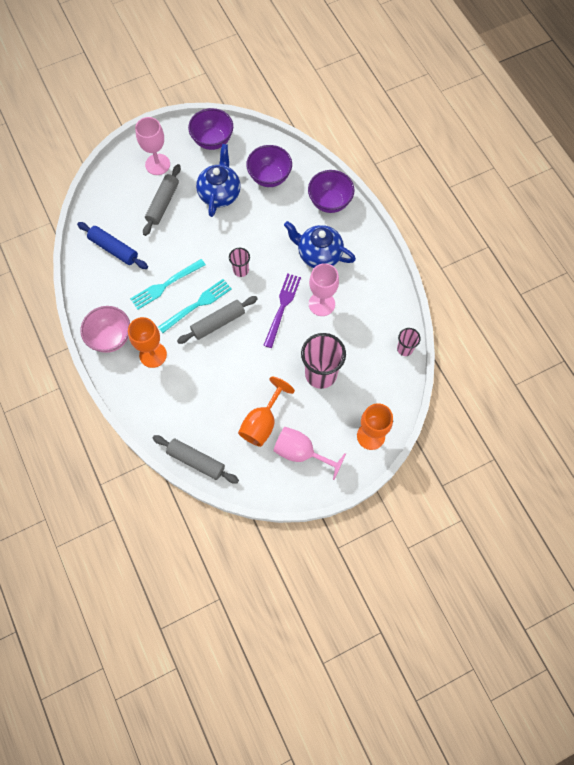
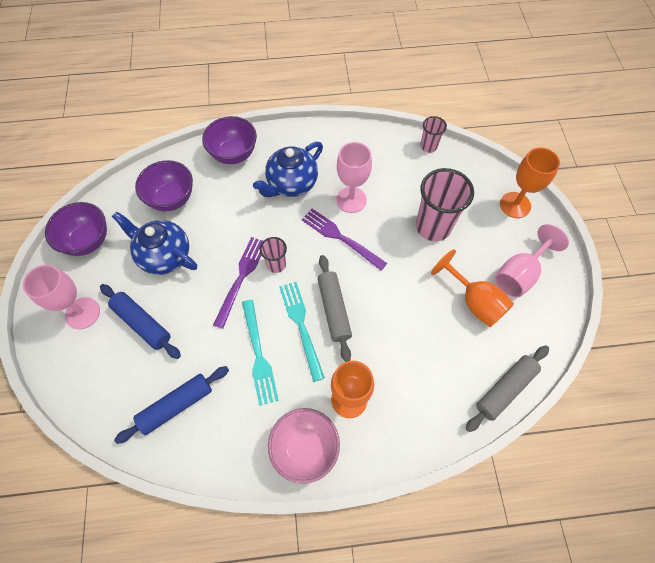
camera: 70 degrees left, 5 degrees down
grey rolling pin [143,164,181,236] -> blue rolling pin [100,284,181,359]
none -> purple fork [213,237,263,329]

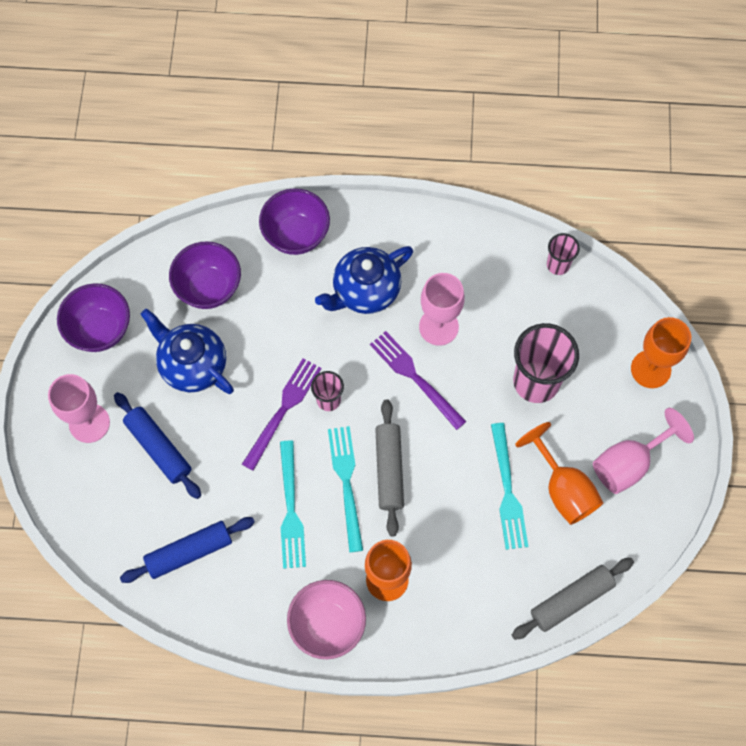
camera: 10 degrees right, 5 degrees up
none -> turquoise fork [491,423,528,550]

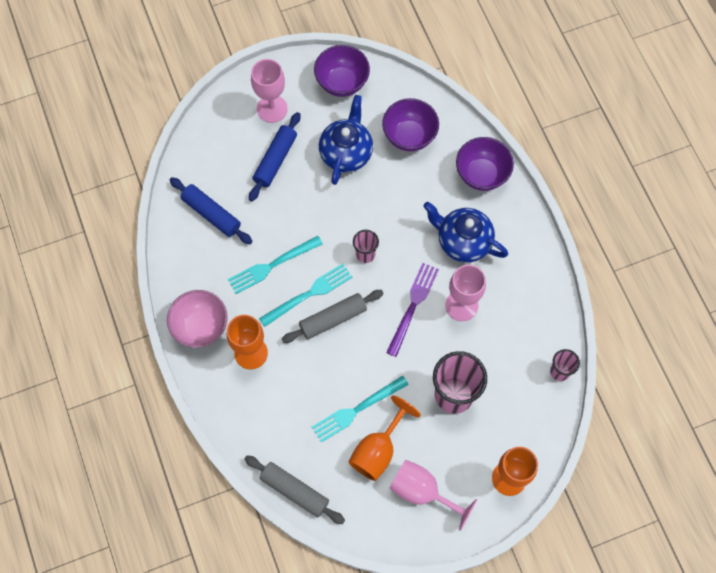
camera: 65 degrees right, 0 degrees up
purple fork [242,358,322,471] -> none

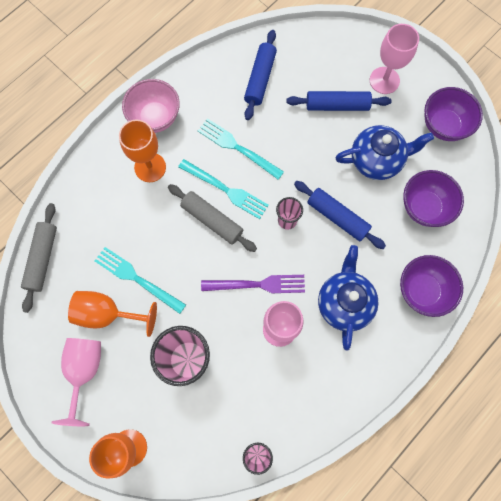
camera: 65 degrees right, 5 degrees up
none -> blue rolling pin [294,181,386,249]

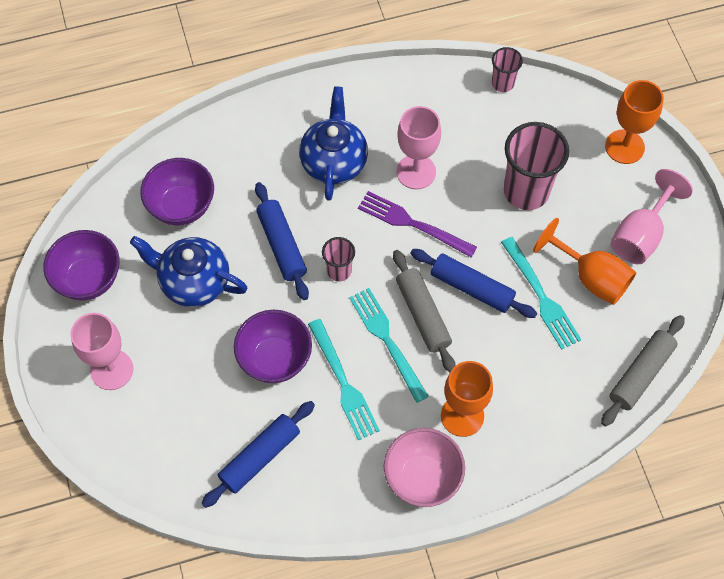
camera: 150 degrees left, 10 degrees down
blue rolling pin [286,91,392,111] -> blue rolling pin moved to [410,249,537,318]
blue teapot [318,245,379,351] -> blue teapot turned 150 degrees clockwise [299,86,368,201]
purple bowl [400,255,463,317] -> purple bowl moved to [234,310,312,383]

